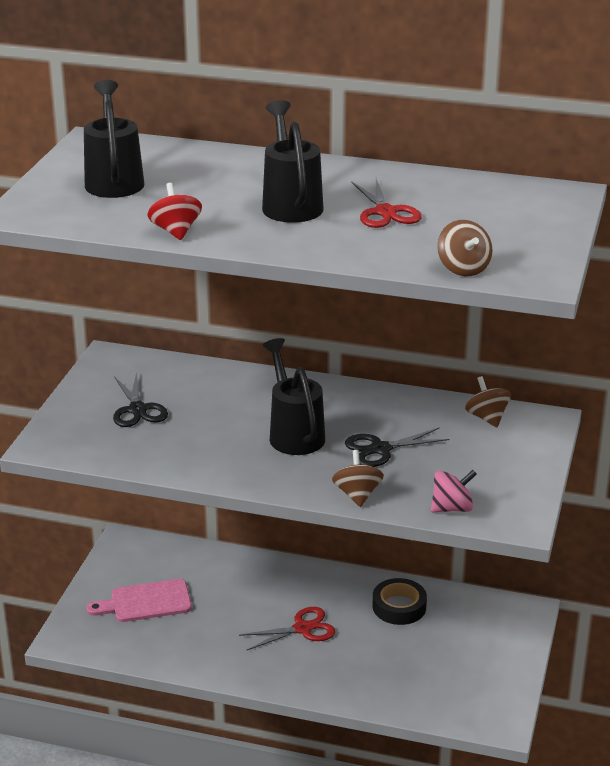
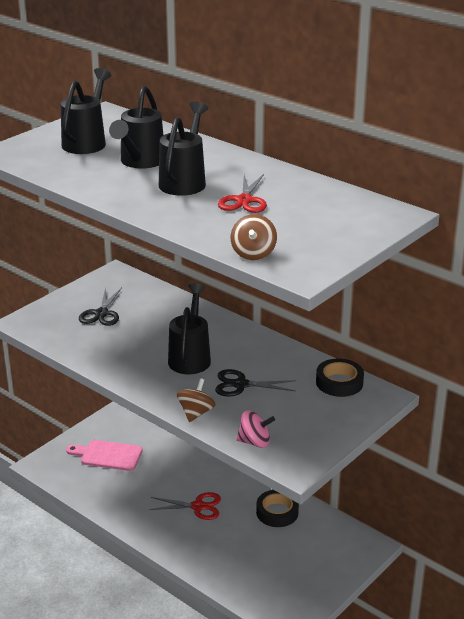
camera: 25 degrees right, 0 degrees up
red spinning top [147,183,202,240] -> none
brown spinning top [465,376,511,427] -> black tape [316,359,364,397]
none -> black watering can [109,86,163,169]

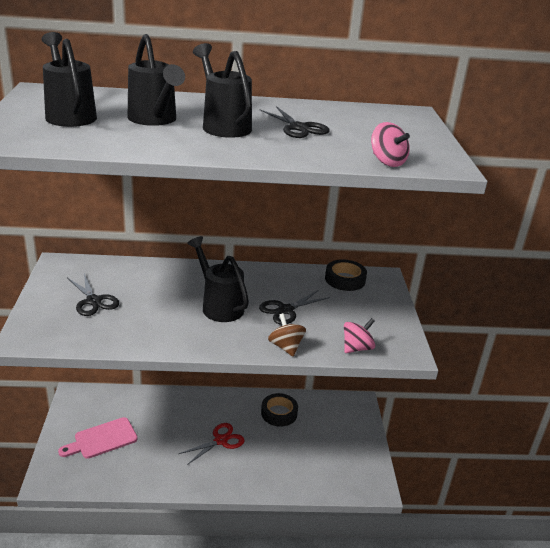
camera: 45 degrees left, 0 degrees up
red scissors [218,174,267,213] -> black scissors [259,106,330,138]
brown spinning top [231,214,277,260] -> pink spinning top [371,122,410,167]

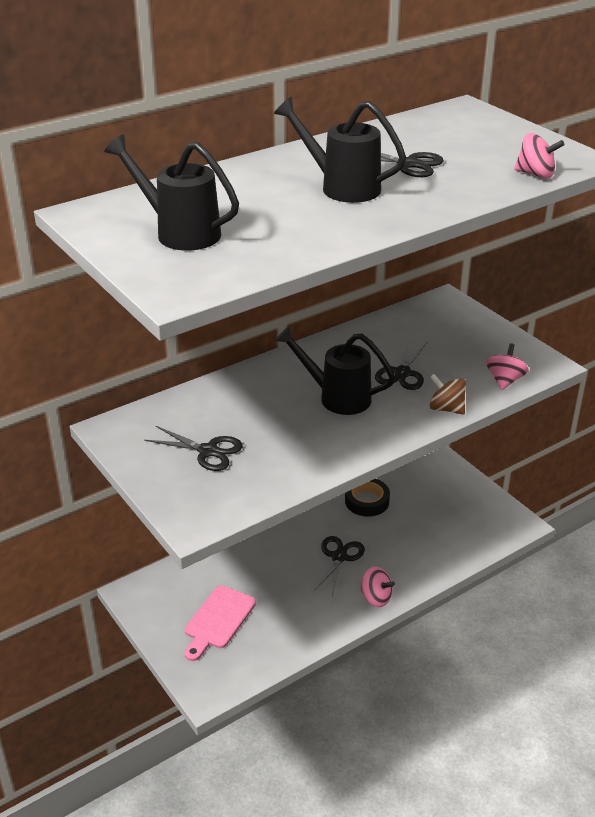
camera: 30 degrees left, 5 degrees up
black watering can [128,34,185,126] -> none
red scissors [179,423,245,465] -> black scissors [313,536,365,597]
black tape [325,260,367,291] -> none
none -> pink spinning top [360,566,395,607]

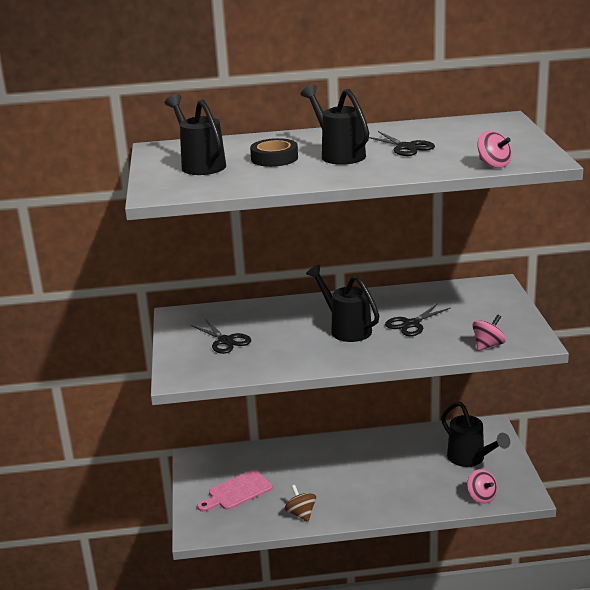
camera: 30 degrees right, 10 degrees down
black scissors [313,536,365,597] -> none
black tape [345,479,390,517] -> black tape moved to [250,138,298,167]
pink spinning top [360,566,395,607] -> pink spinning top moved to [467,469,498,504]
brown spinning top [430,374,466,415] -> brown spinning top moved to [284,485,316,522]
none -> black watering can [441,402,510,467]

